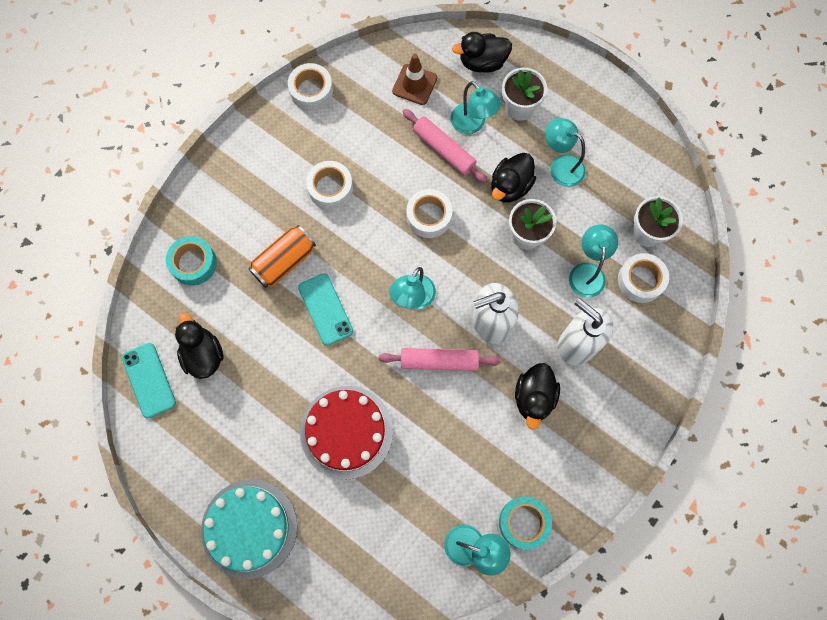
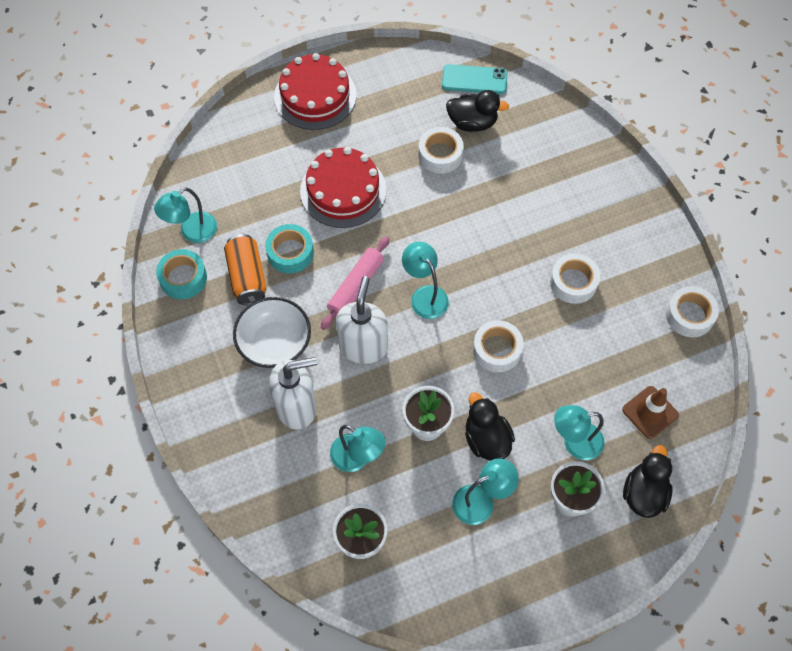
camera: 120 degrees right, 10 degrees down
turquoise tape [166,236,217,286] -> turquoise tape moved to [265,224,314,274]
turquoise cake [201,480,297,579] -> red cake [274,53,356,130]
orange can [249,225,316,288] -> orange can moved to [224,234,266,306]
turquoise phone [298,273,353,346] -> none
pink rolling pin [403,109,488,183] -> none
black duck [515,363,560,430] -> white bowl [233,297,311,368]
white tape [618,253,669,303] -> white tape moved to [418,127,464,174]

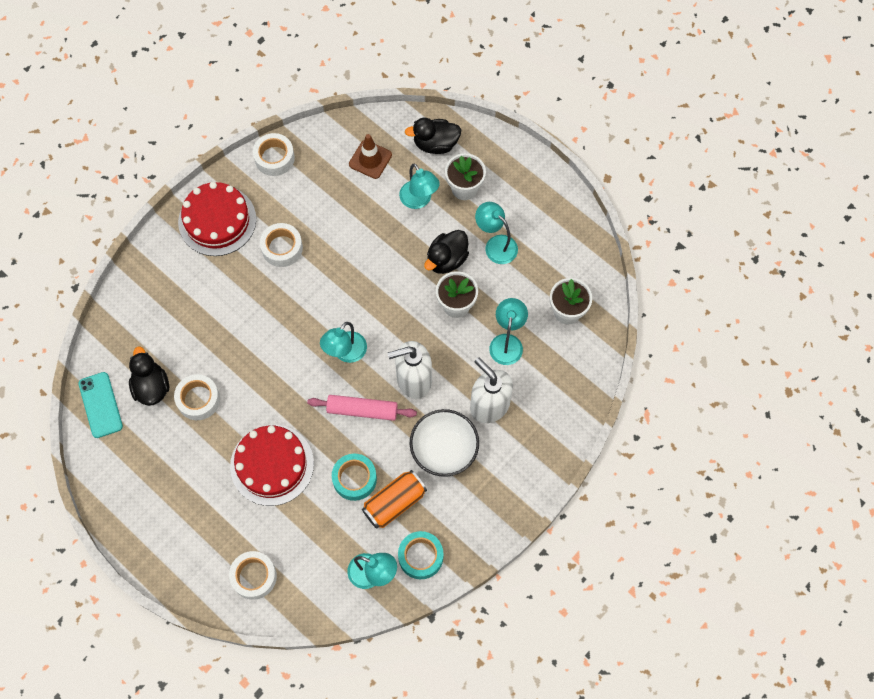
camera: 115 degrees left, 5 degrees up
red cake [274,53,356,130] -> red cake moved to [178,182,256,256]
white tape [473,320,523,372] -> white tape moved to [229,551,277,600]

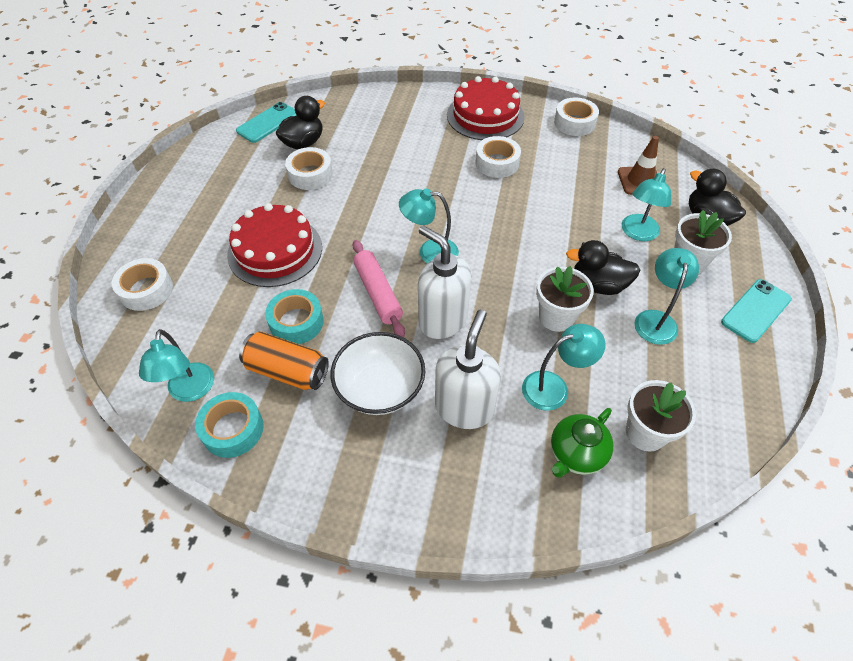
camera: 60 degrees right, 15 degrees down
none -> green teapot [551,408,613,478]
none -> turquoise phone [721,279,792,343]

